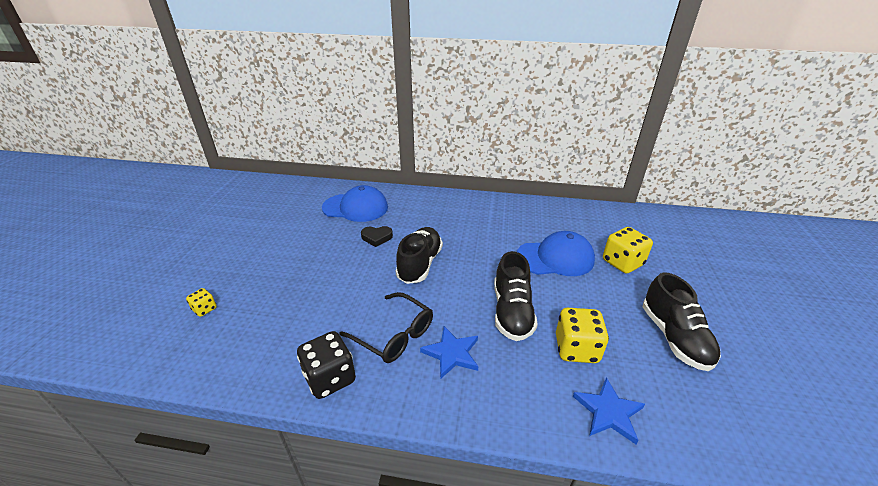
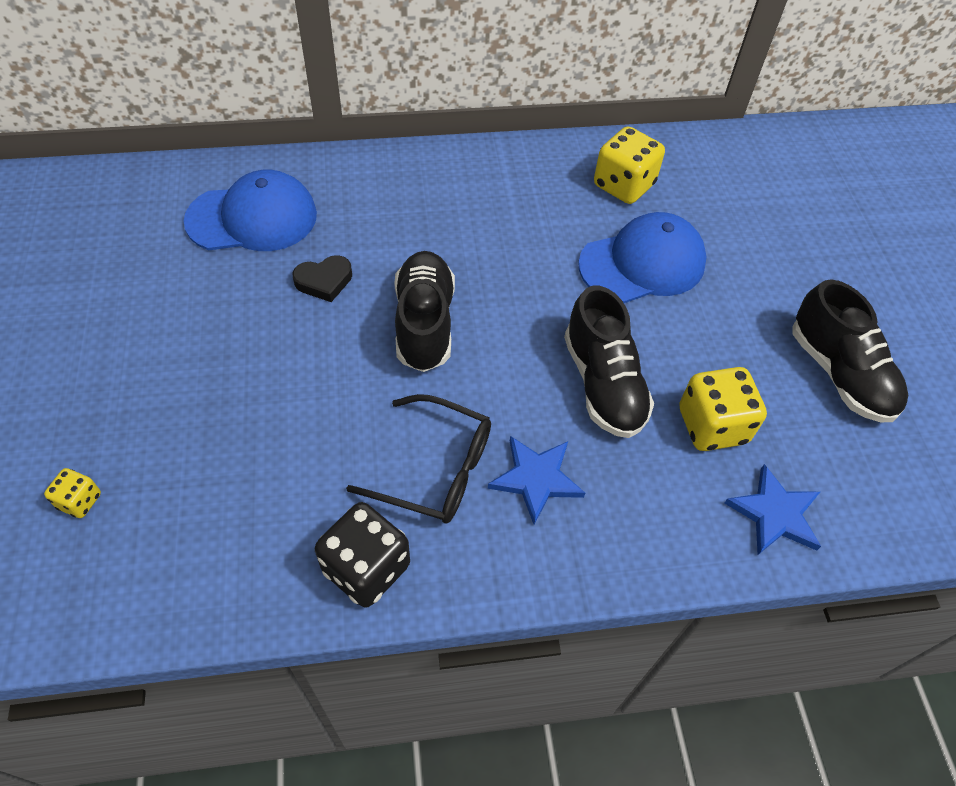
camera: 20 degrees left, 20 degrees up
yellow dice [603,227,653,273] -> yellow dice moved to [594,126,665,204]

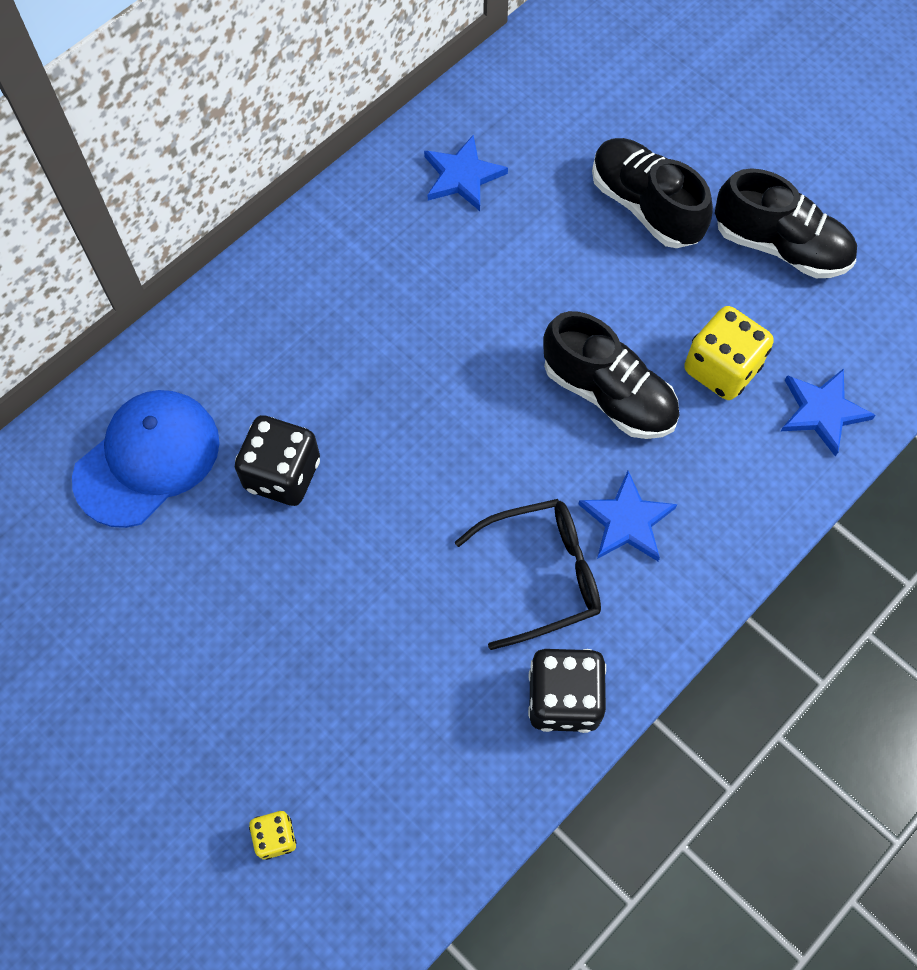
camera: 35 degrees left, 10 degrees up
black heart [293,255,352,302] -> black dice [235,415,320,506]
black shoe [394,251,455,372] -> black shoe moved to [592,138,713,248]
blue cap [578,212,707,303] -> none
yellow dice [594,126,665,204] -> blue star [424,135,508,211]

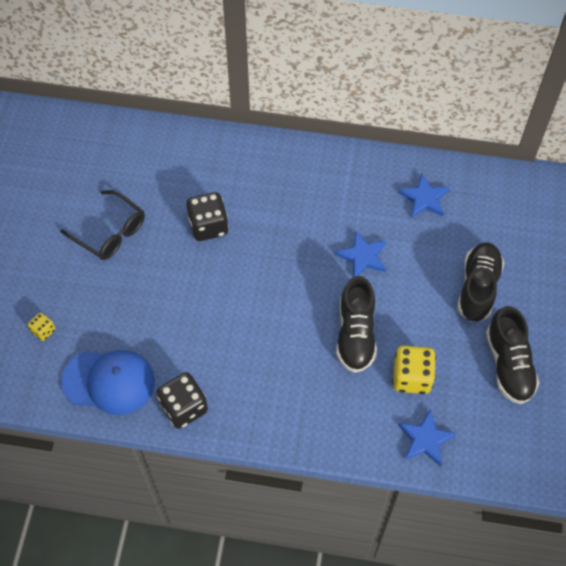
camera: 55 degrees right, 5 degrees down
blue cap [72,390,219,528] -> blue cap moved to [61,350,155,415]
black glasses [455,499,601,650] -> black glasses moved to [61,190,145,260]
blue star [578,471,677,561] -> blue star moved to [335,230,386,277]

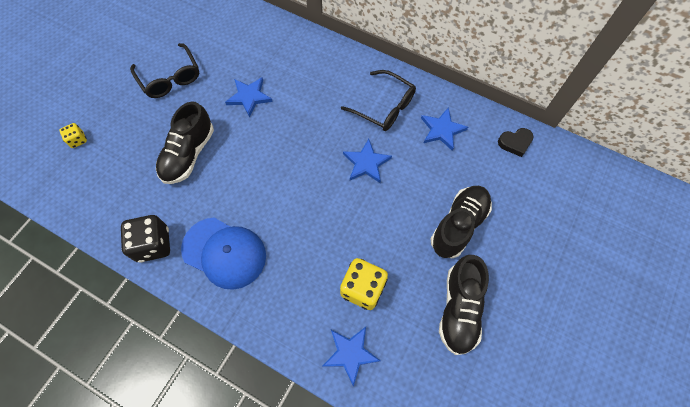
camera: 20 degrees right, 5 degrees up
blue cap [61,350,155,415] -> blue cap moved to [181,218,266,290]
black dice [186,192,229,241] -> blue star [225,77,273,117]
black shoe [336,276,377,373] -> black shoe moved to [156,101,214,184]
none -> black glasses [341,70,416,131]
none -> black heart [498,128,534,157]

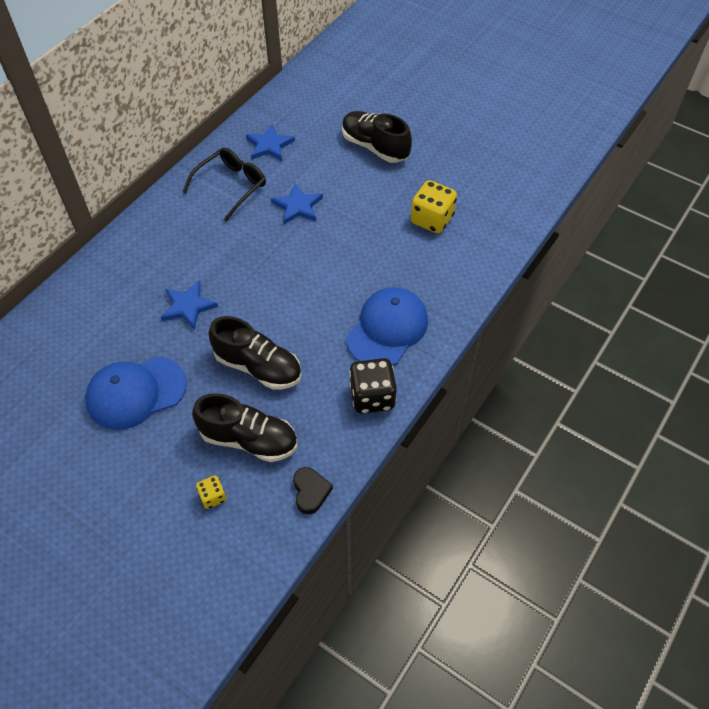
camera: 85 degrees left, 10 degrees down
black glasses [130,43,199,98] -> blue cap [85,356,187,430]
blue star [322,327,381,387] -> none
black shoe [439,255,489,355] -> black shoe moved to [192,393,297,462]
black heart [498,128,534,157] -> black heart moved to [293,467,333,514]

